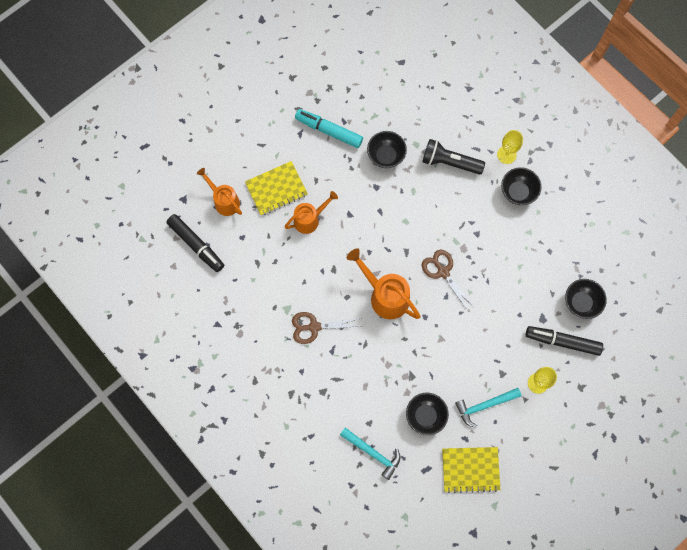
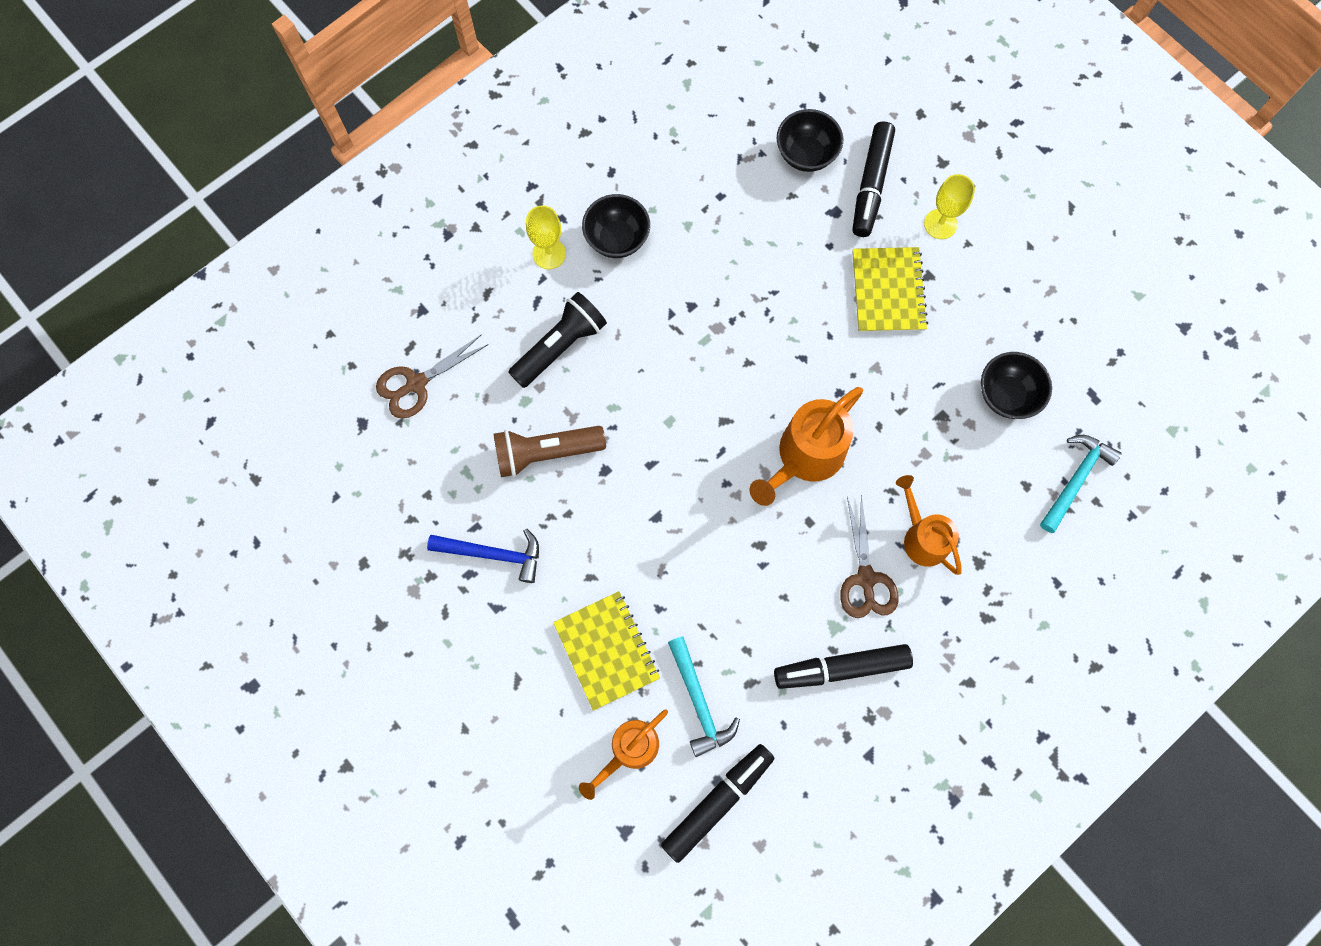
camera: 90 degrees left, 0 degrees up
orange watering can [284,191,338,234] -> orange watering can moved to [896,475,962,575]
turquoise marker [295,109,363,148] -> blue hammer [427,529,539,583]
black bowl [367,131,407,168] -> brown flashlight [493,426,606,477]
black flashlight [422,139,485,174] -> black flashlight turned 150 degrees counterclockwise [508,292,607,388]
brown scissors [422,249,475,312] -> brown scissors moved to [376,334,489,419]
yellow notebook [442,447,501,493] -> yellow notebook moved to [852,247,928,332]
turquoise hammer [455,388,521,428] -> turquoise hammer moved to [668,636,740,757]
none -> black marker [774,644,913,689]

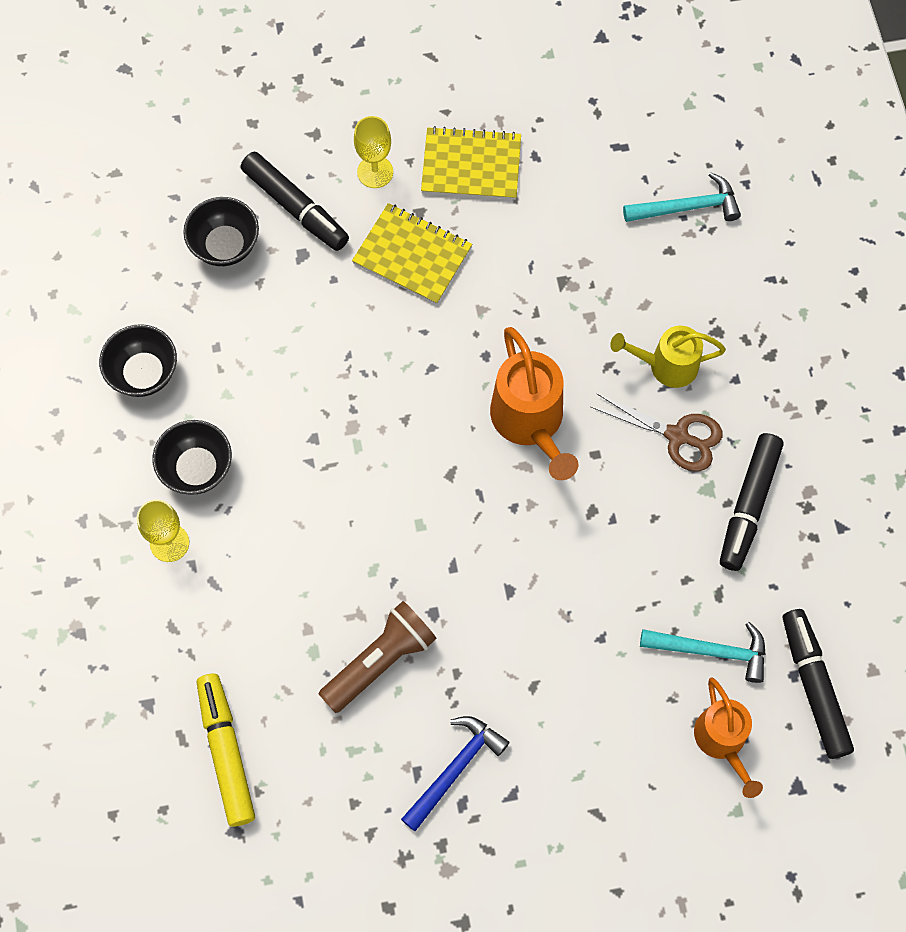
camera: 60 degrees left, 5 degrees down
brown scissors [376,334,489,419] -> yellow marker [197,674,255,827]
brown flashlight [493,426,606,477] -> brown flashlight turned 150 degrees counterclockwise [319,601,437,713]
black flashlight [508,292,607,388] -> none
yellow notebook [553,591,660,711] -> yellow notebook moved to [421,126,521,200]
orange watering can [896,475,962,575] -> yellow watering can [610,326,726,388]
black bowl [981,352,1052,419] -> black bowl moved to [99,324,177,397]
turquoise hammer [1040,435,1122,533] -> turquoise hammer turned 105 degrees clockwise [623,172,741,222]

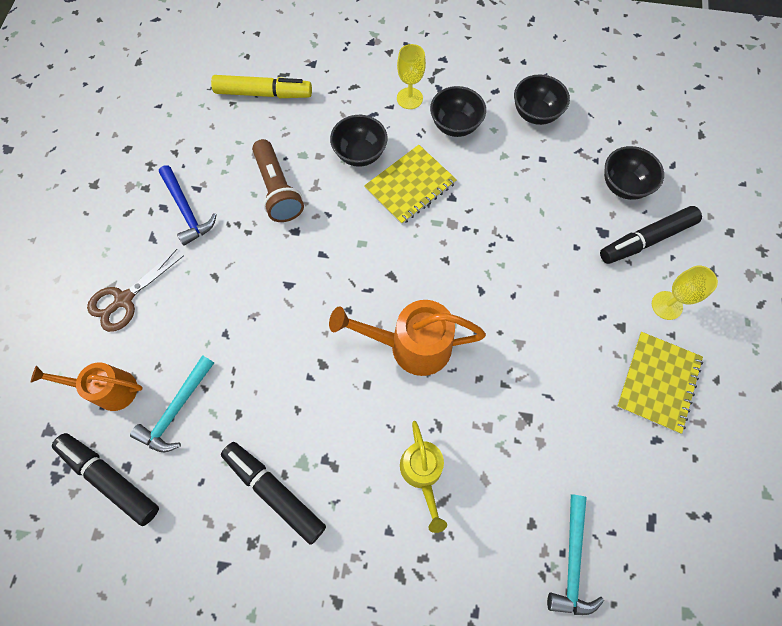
camera: 110 degrees right, 0 degrees up
yellow notebook [352,203,472,304] -> yellow notebook moved to [364,145,457,225]
brown scissors [591,393,722,471] -> brown scissors moved to [87,249,184,332]
yellow watering can [610,326,726,388] -> yellow watering can turned 150 degrees clockwise [400,421,447,533]
black marker [783,609,854,759] -> black marker turned 150 degrees counterclockwise [52,433,159,526]
none -> black bowl [330,115,388,167]

